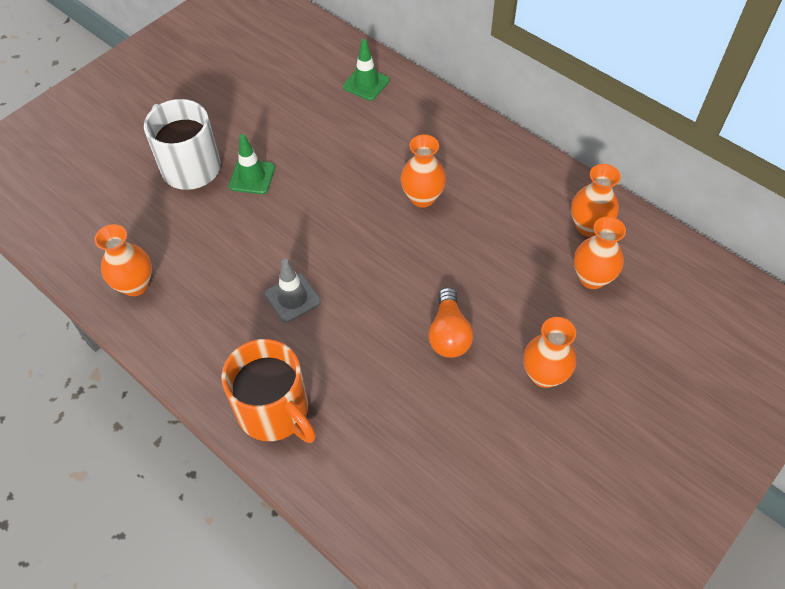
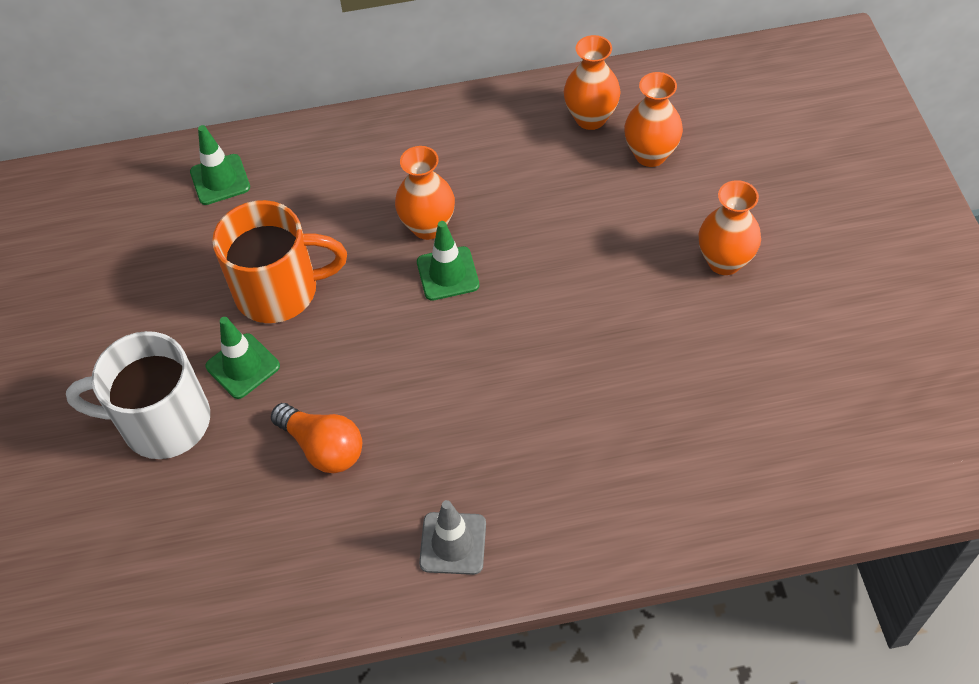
camera: 50 degrees left, 0 degrees up
orange vase [95,224,152,296] -> none
orange mug [221,339,316,443] -> orange mug moved to [212,200,347,323]
grey traffic cone [265,259,321,323] -> grey traffic cone moved to [419,500,486,575]
orange light bulb [428,287,473,358] -> orange light bulb moved to [271,403,362,473]
none -> green traffic cone [417,221,479,301]

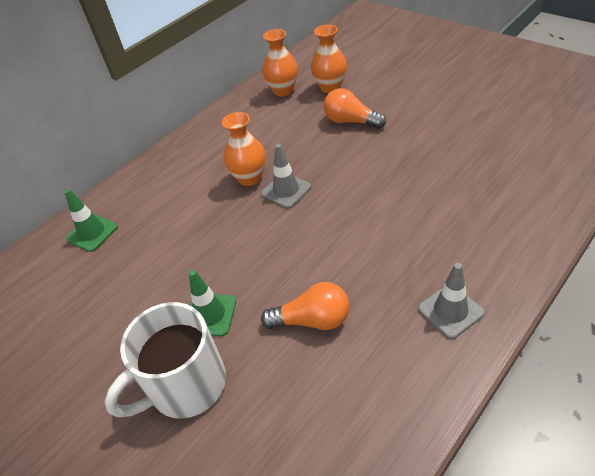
camera: 35 degrees left, 10 degrees down
orange mug [212,200,347,323] -> none
green traffic cone [417,221,479,301] -> grey traffic cone [261,144,311,208]
orange vase [699,180,761,275] -> none
none -> orange light bulb [324,88,386,129]

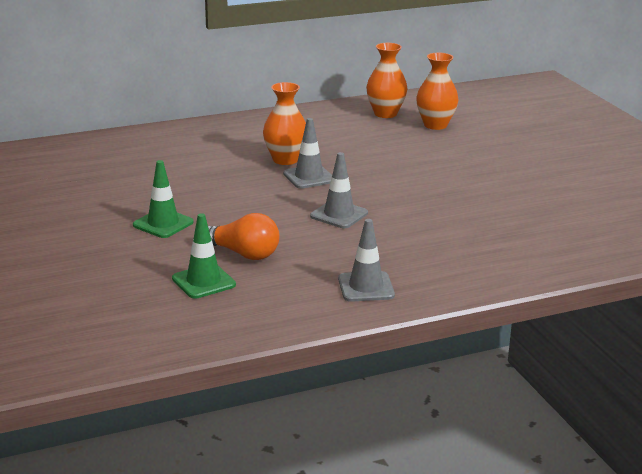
camera: 20 degrees right, 20 degrees down
green traffic cone [64,189,118,252] -> green traffic cone moved to [172,213,236,299]
white mug [105,302,226,419] -> none
orange light bulb [324,88,386,129] -> none
none -> grey traffic cone [310,152,368,228]

